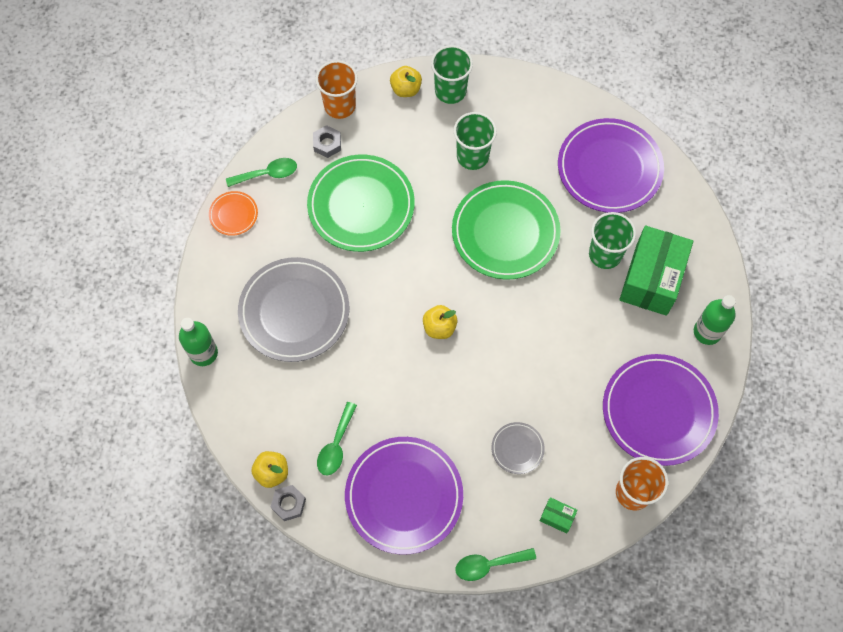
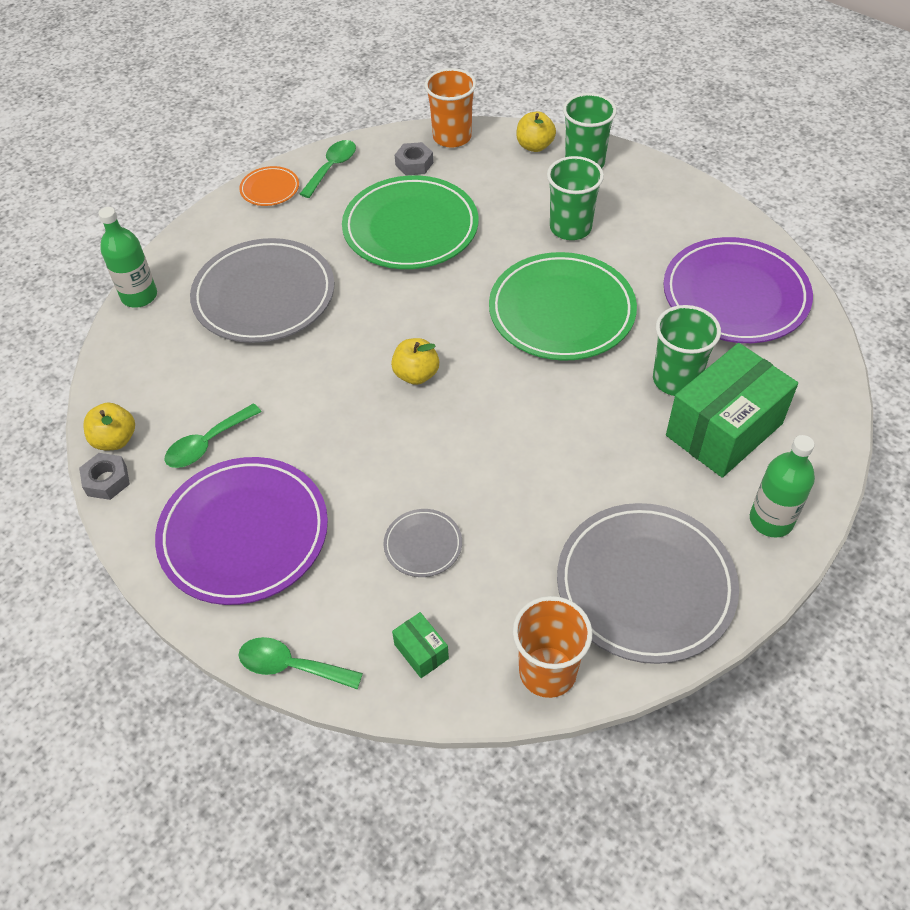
camera: 30 degrees right, 15 degrees down
green spoon [226,158,297,187] -> green spoon turned 75 degrees counterclockwise [300,140,356,198]
purple plate [603,354,719,466] -> grey plate [557,503,739,664]

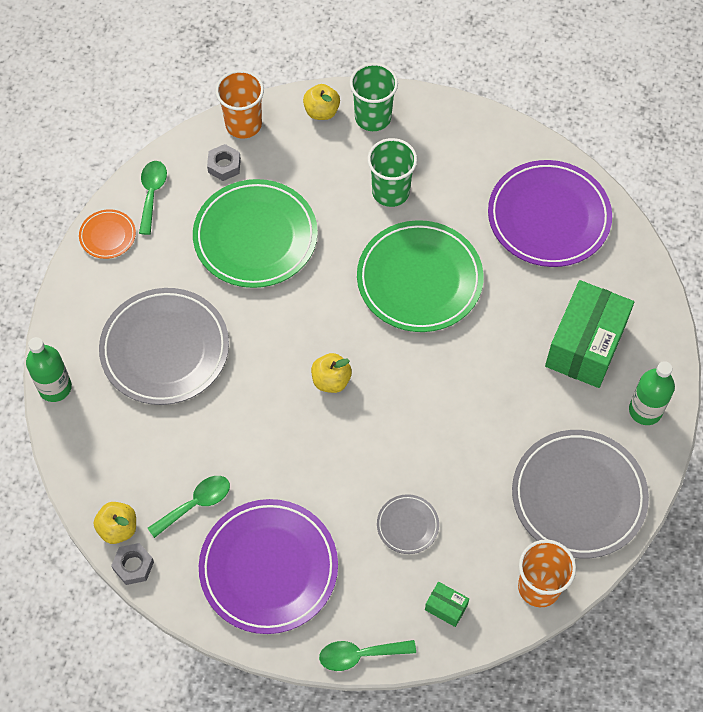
camera: 25 degrees left, 10 degrees up
green spoon [165,403,261,468] -> green spoon turned 150 degrees counterclockwise [148,476,230,538]
green cup [653,305,721,396] -> none

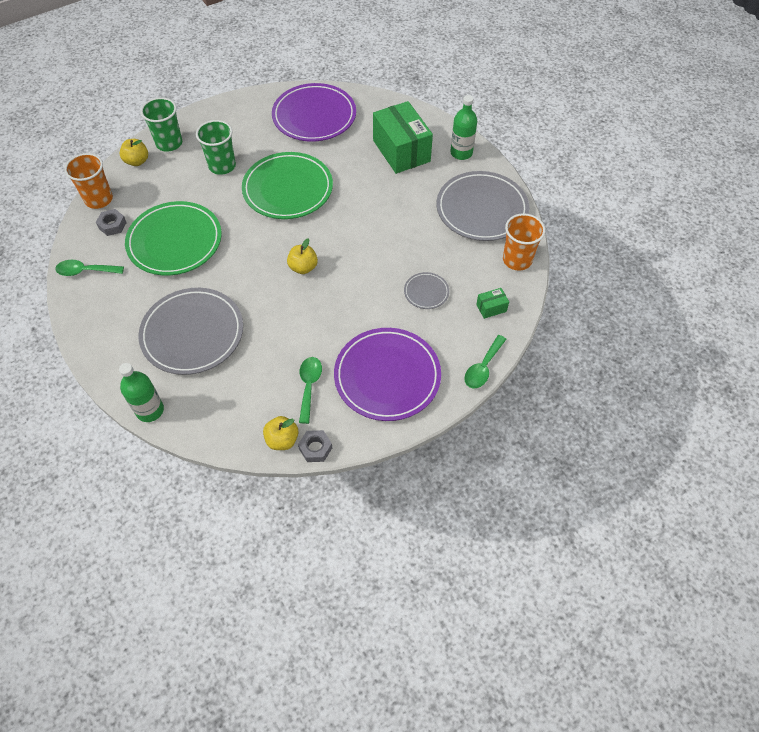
camera: 50 degrees left, 5 degrees down
orange plate [79,209,136,259] -> none
green spoon [139,161,167,235] -> green spoon turned 45 degrees counterclockwise [55,260,124,276]

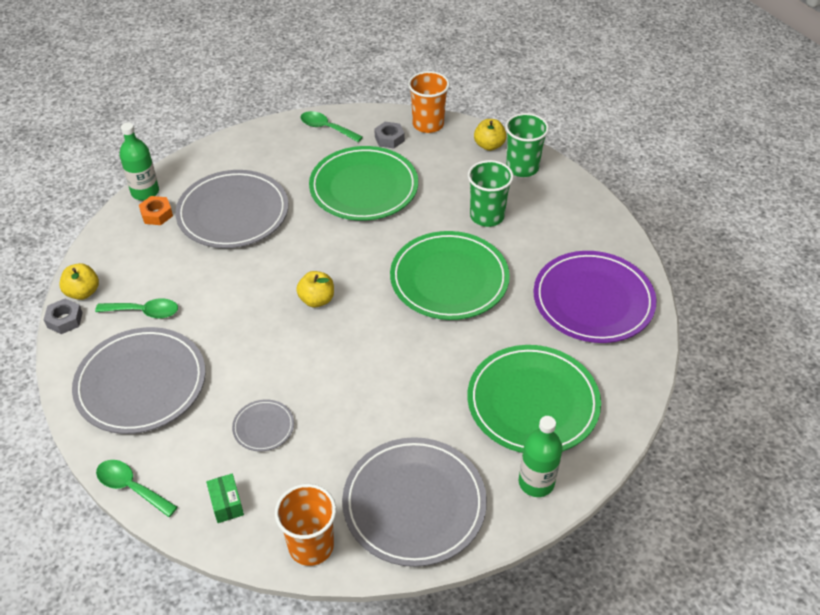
camera: 90 degrees right, 10 degrees down
green spoon [55,260,124,276] -> green spoon turned 60 degrees counterclockwise [300,111,363,142]
purple plate [334,328,441,421] -> grey plate [72,327,206,434]
green box [373,101,433,174] -> green plate [467,345,601,453]
none -> orange nut [139,196,173,225]

